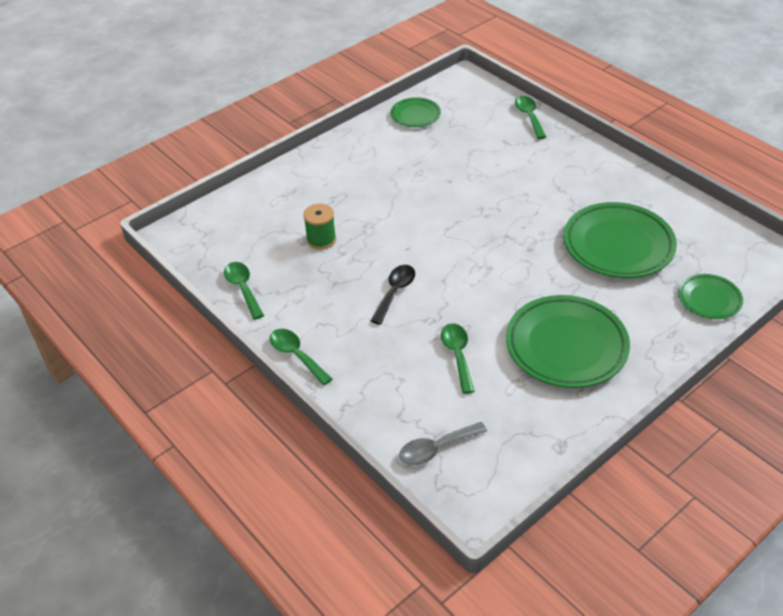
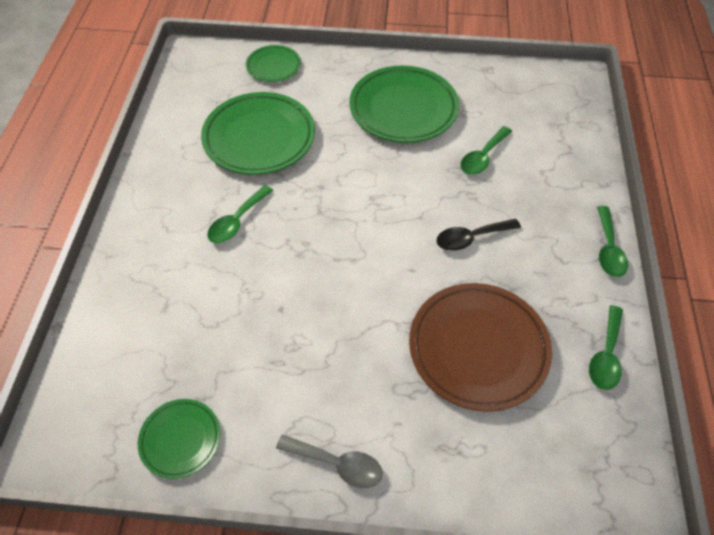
camera: 135 degrees left, 10 degrees up
green spool [303,204,336,250] -> brown plate [409,283,552,412]
grey spoon [399,422,487,465] -> grey spoon moved to [276,435,383,488]
green spoon [515,96,546,139] -> green spoon moved to [207,185,273,243]

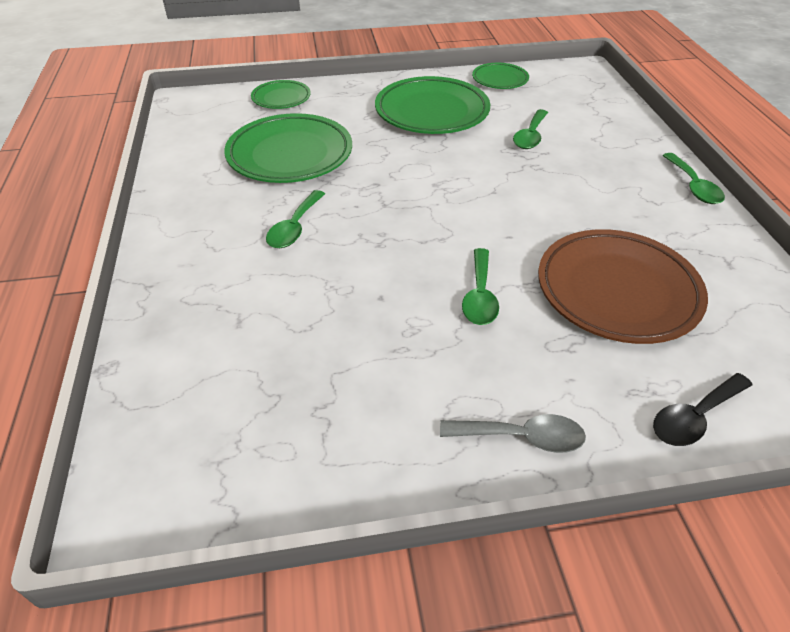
camera: 15 degrees left, 10 degrees down
green plate [138,399,220,479] -> green plate moved to [472,63,529,89]
black spoon [436,219,521,251] -> black spoon moved to [653,373,753,446]
green spoon [589,305,623,390] -> green spoon moved to [462,248,499,325]

